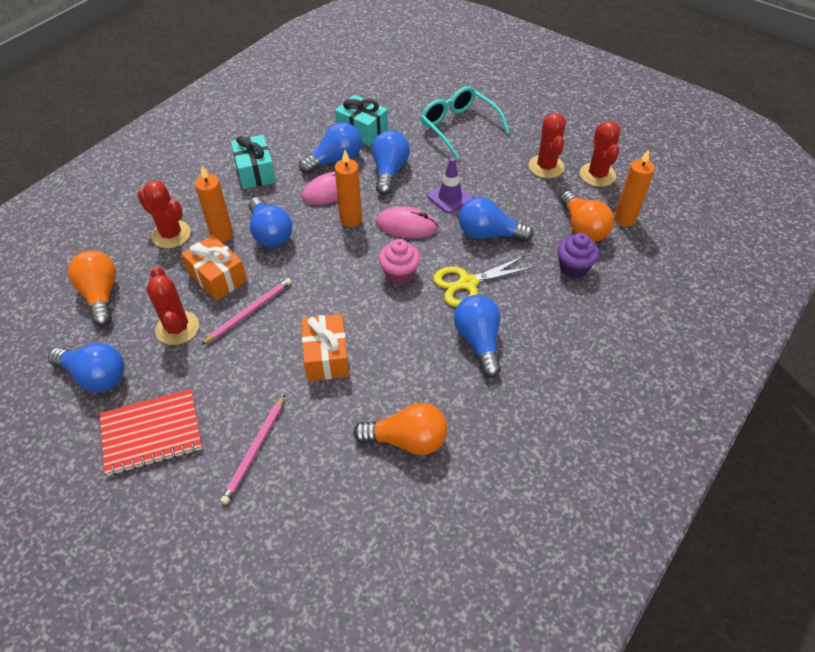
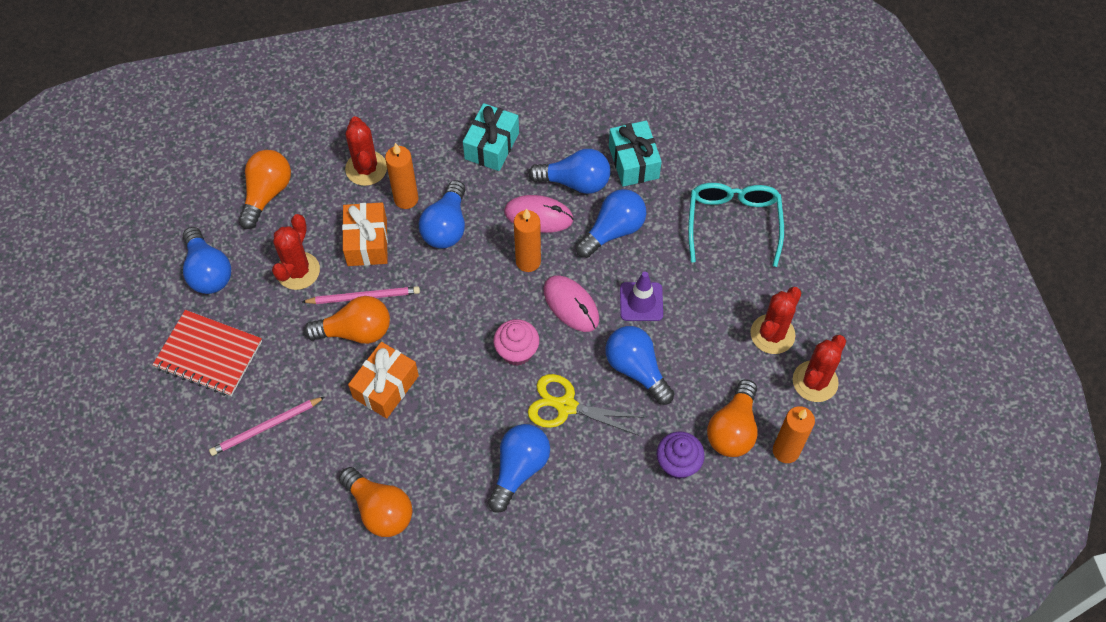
camera: 40 degrees right, 10 degrees up
none -> orange light bulb [304,296,390,344]

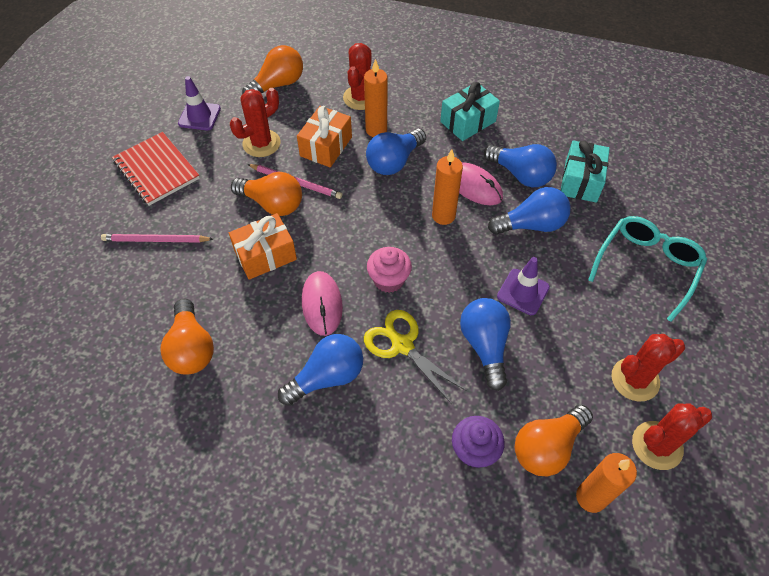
camera: 30 degrees right, 5 degrees down
blue light bulb [183,227,231,294] -> purple traffic cone [178,76,221,130]
pink mouse [544,275,599,332] -> pink mouse moved to [302,271,343,336]

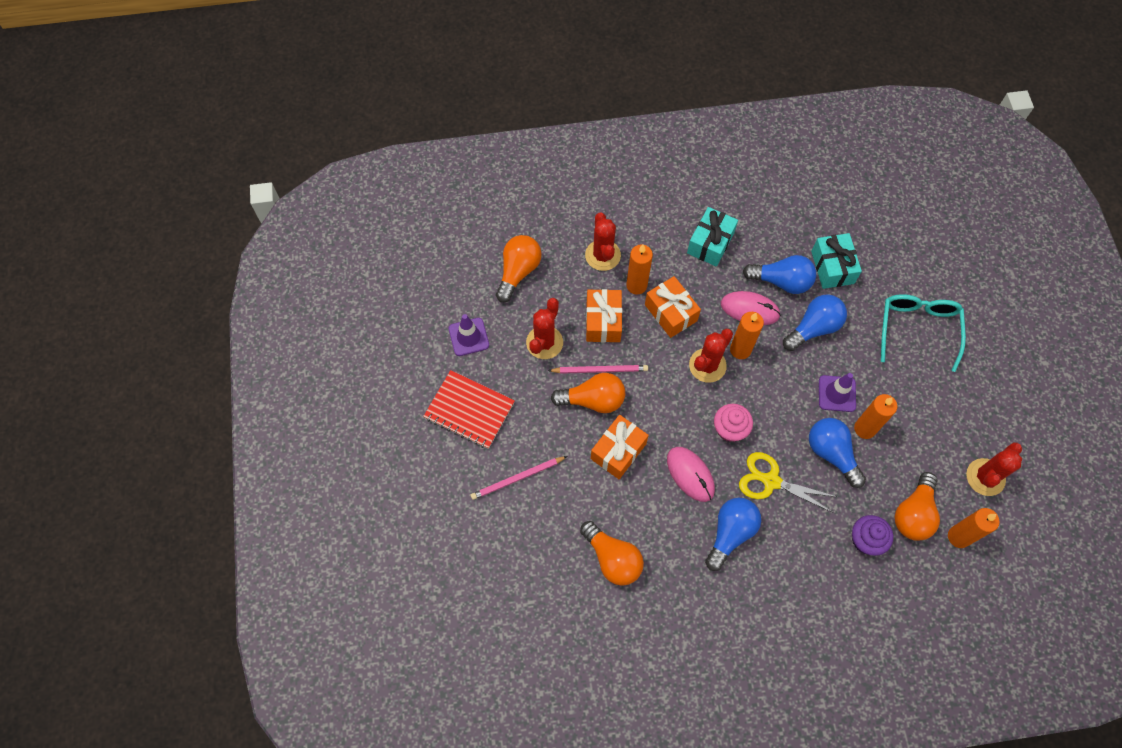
camera: 25 degrees left, 10 degrees up
blue light bulb [366,129,426,175] -> orange gift [645,276,701,338]
red cactus [611,334,685,401] -> red cactus moved to [689,329,733,383]
none -> orange candle [854,394,897,439]

